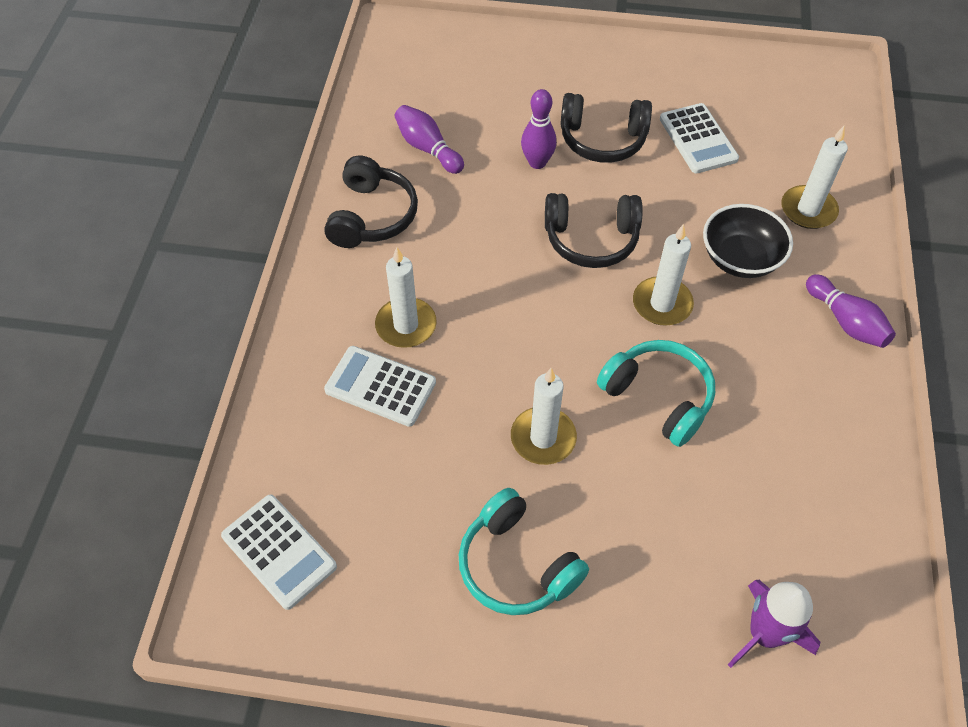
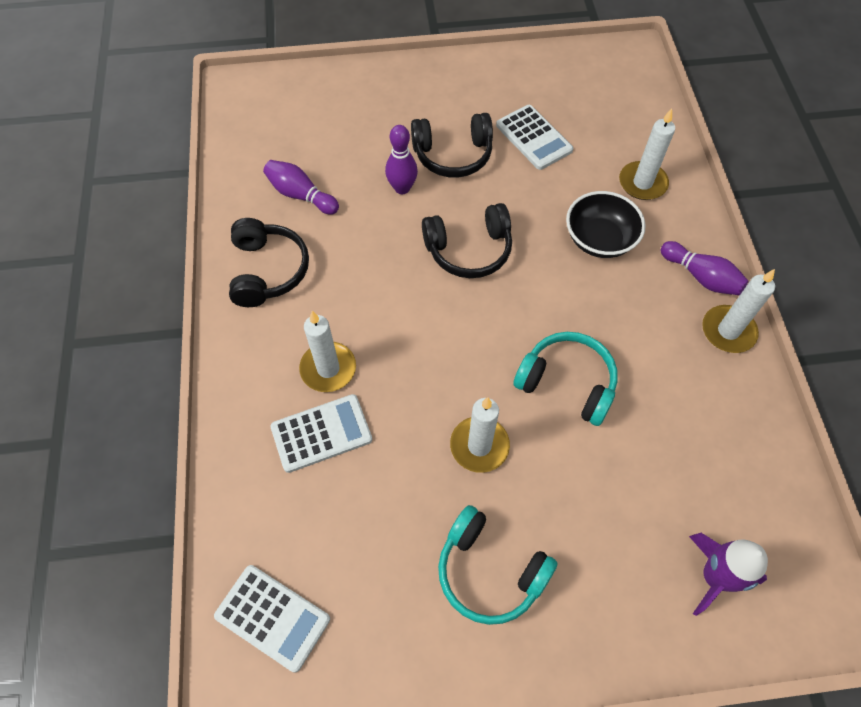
camera: 15 degrees left, 5 degrees up
white calculator [324,346,436,427] -> white calculator turned 150 degrees clockwise [270,394,372,473]
white candle [633,224,694,326] -> white candle moved to [702,269,775,353]

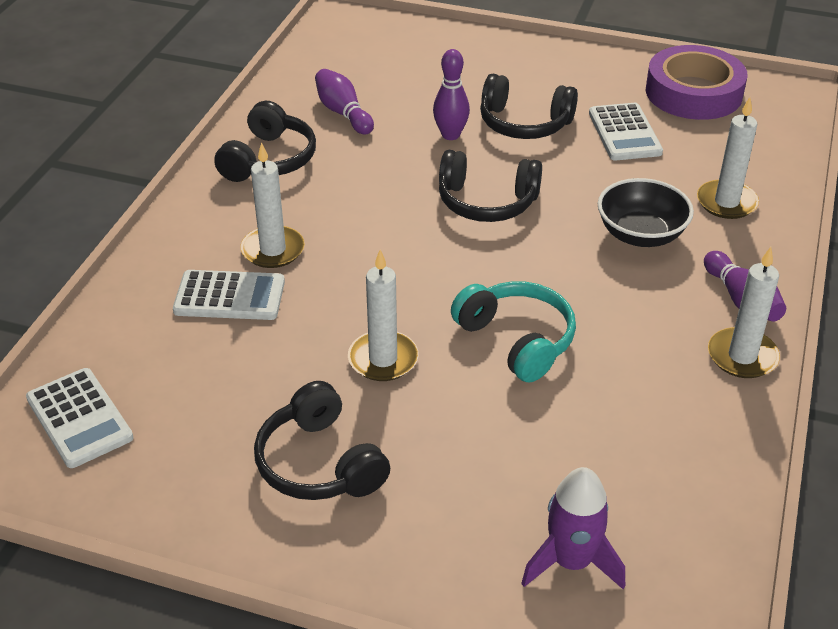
camera: 25 degrees right, 20 degrees down
turquoise headphones [438,505,557,625] -> black headphones [254,381,390,500]
none -> purple tape [646,45,747,120]

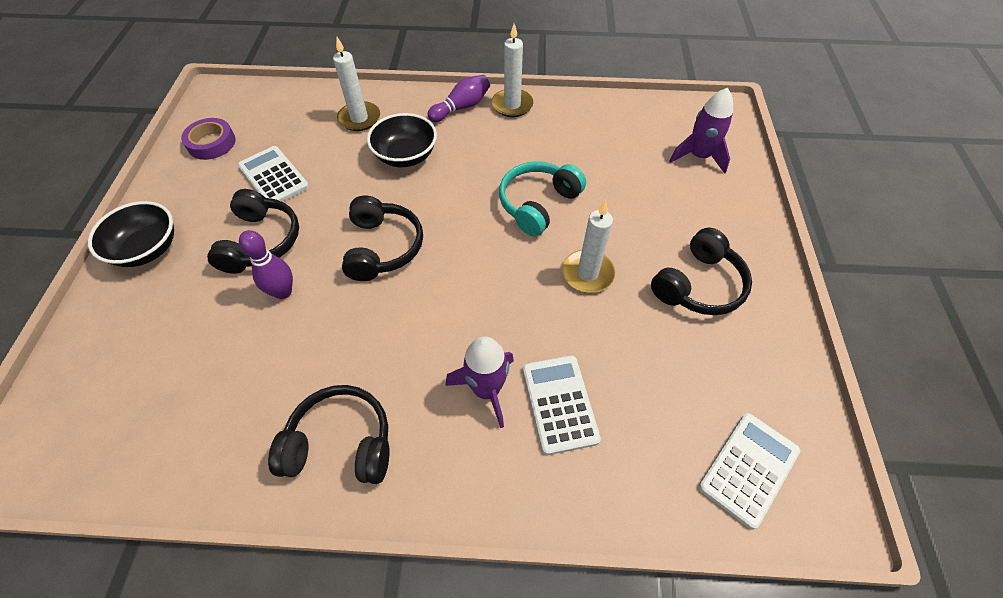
camera: 105 degrees left, 15 degrees up
white candle [240,142,305,268] -> purple rocket [445,336,514,428]
purple bowling pin [315,69,374,135] -> none
white calculator [589,103,663,160] -> white calculator turned 105 degrees counterclockwise [238,146,309,202]
purple tape [646,45,747,120] -> purple tape [181,118,236,160], size x0.59
none -> black bowl [88,201,174,267]

